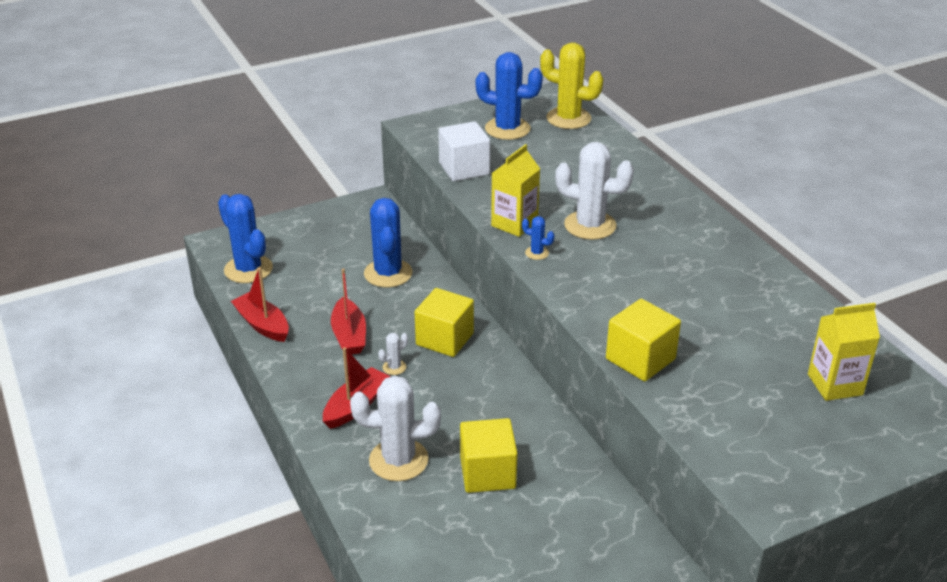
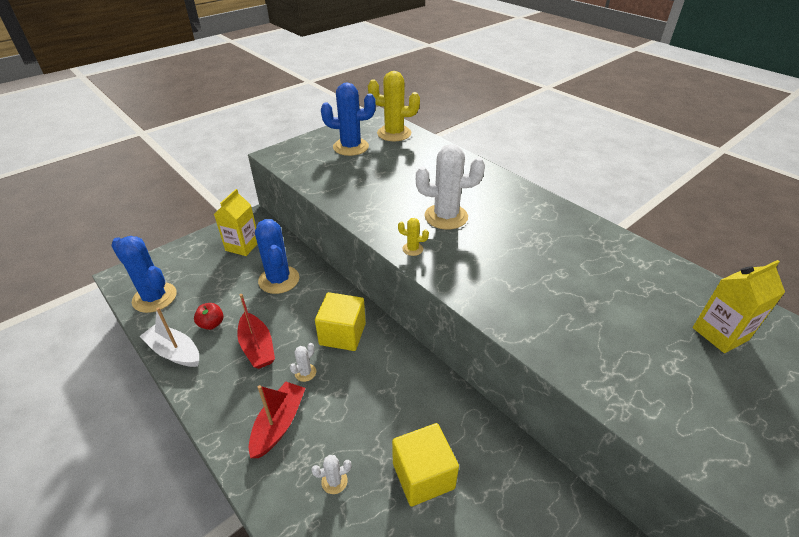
camera: 15 degrees left, 5 degrees up
red boat [231,267,289,342] -> white boat [140,307,199,367]
white cactus [350,376,441,481] -> white cactus [312,455,352,494], size x0.44
white cube [438,121,490,181] -> none
yellow carton [491,144,540,237] -> yellow carton moved to [214,189,257,256]
blue cactus [522,216,554,260] -> yellow cactus [398,218,429,256]
yellow cube [606,299,681,381] -> none
none -> red apple [194,303,224,330]

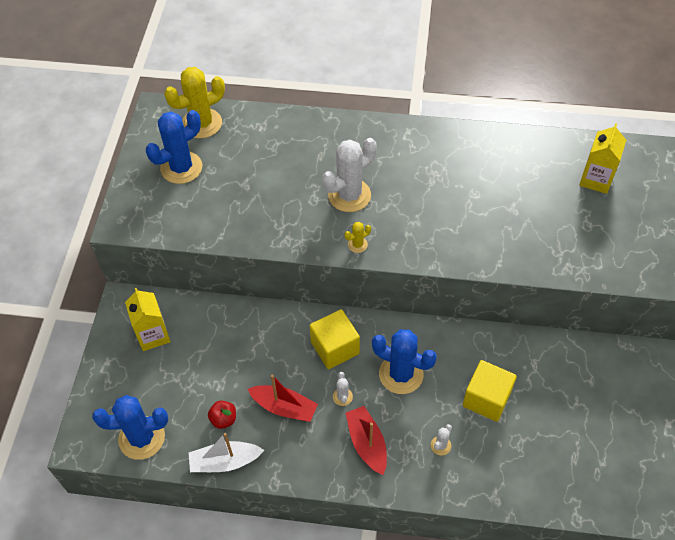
camera: 40 degrees left, 15 degrees up
blue cactus [255,219,299,294] -> blue cactus moved to [372,329,437,394]

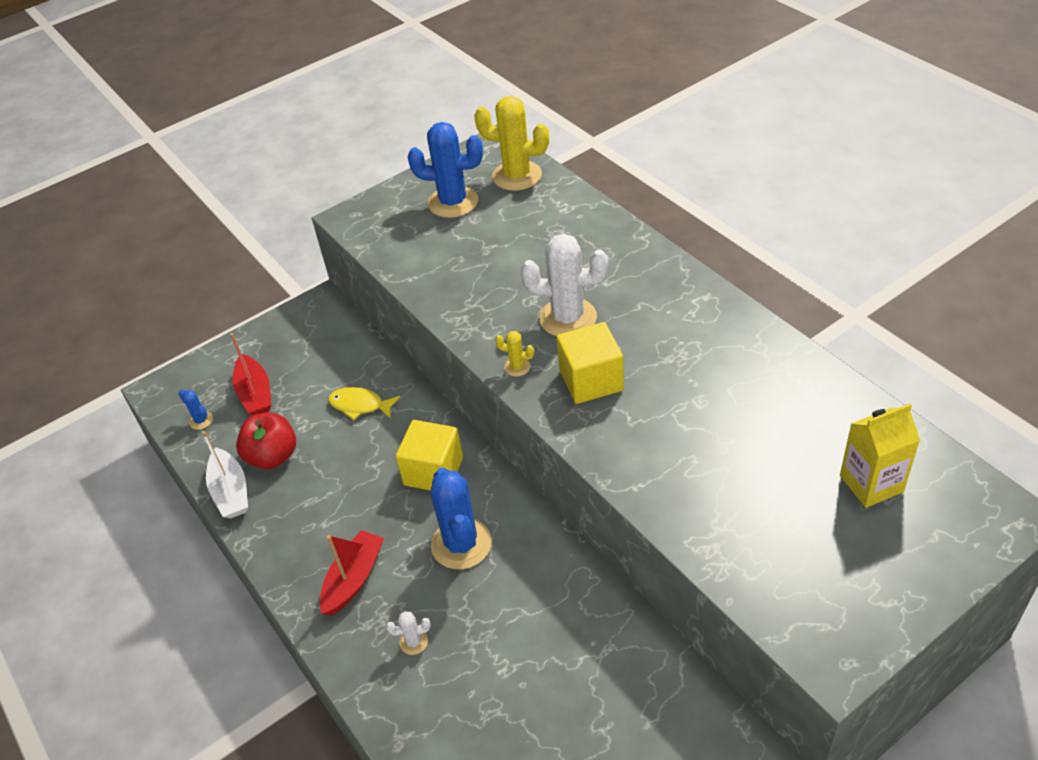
camera: 50 degrees right, 10 degrees down
blue cactus [92,395,168,460] -> blue cactus [179,390,213,430], size x0.44
yellow carton [125,288,170,351] -> none
white boat [189,433,264,472] -> white boat turned 150 degrees counterclockwise [202,431,248,518]
red apple [208,401,236,429] -> red apple [236,412,296,469], size x1.69
red boat [248,375,318,422] -> red boat moved to [230,333,271,415]
white cactus [333,372,353,406] -> none
yellow cube [463,360,517,422] -> yellow cube moved to [557,322,624,404]
none -> yellow fish [328,387,400,420]

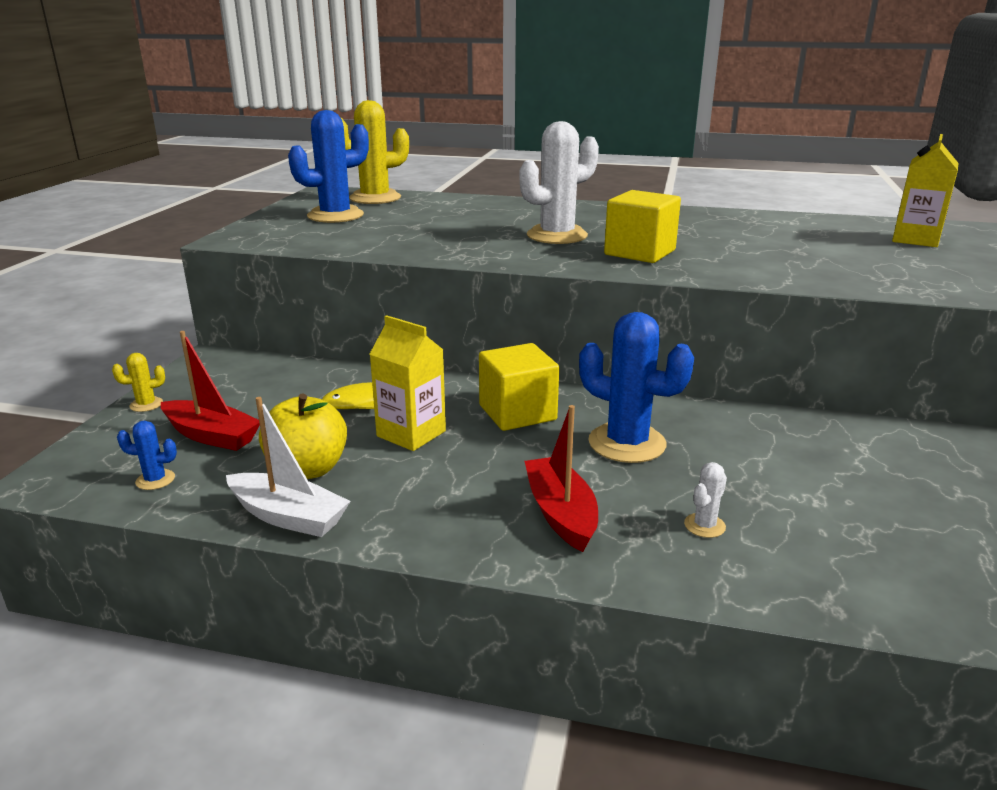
camera: 45 degrees left, 20 degrees down
red apple [236,412,296,469] -> yellow apple [259,393,347,479]
yellow cactus [495,331,534,377] -> yellow cactus moved to [112,353,165,412]
none -> yellow carton [370,315,446,451]

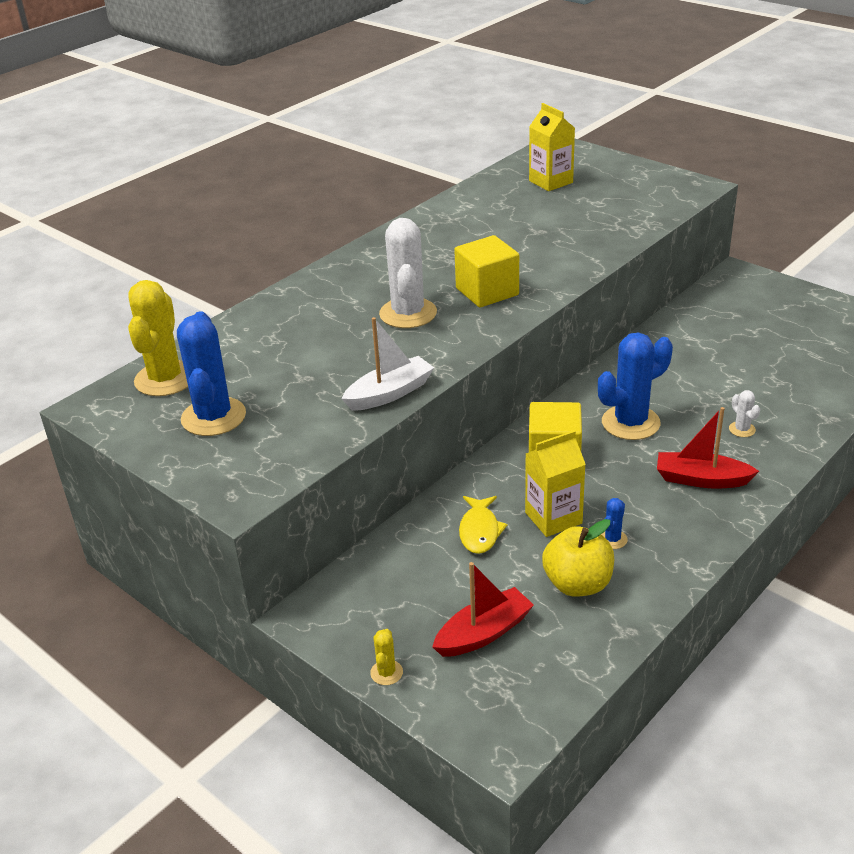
camera: 60 degrees left, 10 degrees up
blue cactus [117,421,177,490] -> blue cactus moved to [601,498,628,549]
white boat [226,397,351,537] -> white boat moved to [341,317,434,411]

